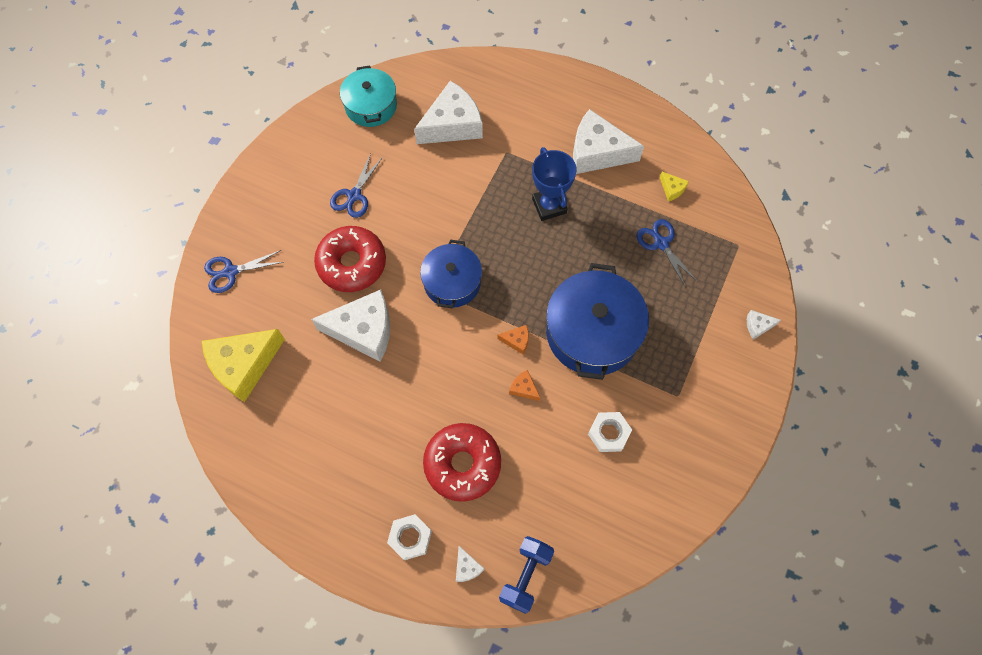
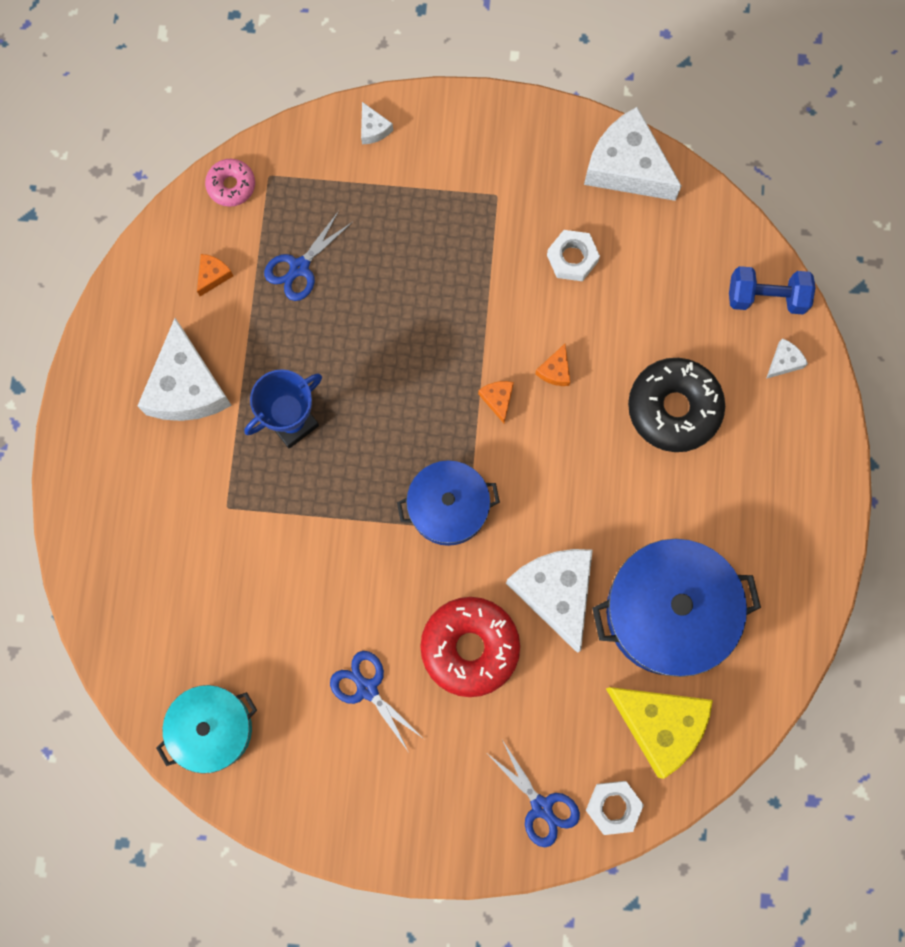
camera: 110 degrees left, 10 degrees up
blue scissors [330,153,383,218] -> blue scissors turned 135 degrees counterclockwise [330,651,424,751]
white nut [387,514,432,560] -> white nut moved to [586,781,644,835]
white cheese [414,81,483,144] -> white cheese moved to [584,107,681,201]
red donut [423,423,501,502] -> black donut [628,358,725,452]
blue pot [546,263,649,380] -> blue pot moved to [592,539,761,677]
yellow cheese [660,172,689,201] -> orange cheese [197,254,233,296]
none -> pink donut [205,159,255,207]

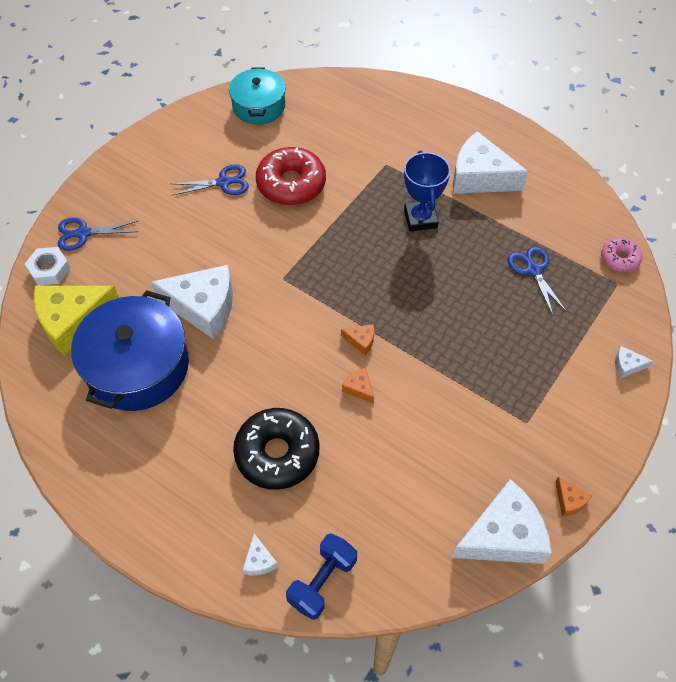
camera: 120 degrees right, 20 degrees down
orange cheese [197,254,233,296] -> orange cheese moved to [555,476,592,517]
blue pot [397,460,500,546] -> none
red donut [420,597,520,697] -> red donut moved to [256,147,326,206]
white nut [547,230,600,281] -> none

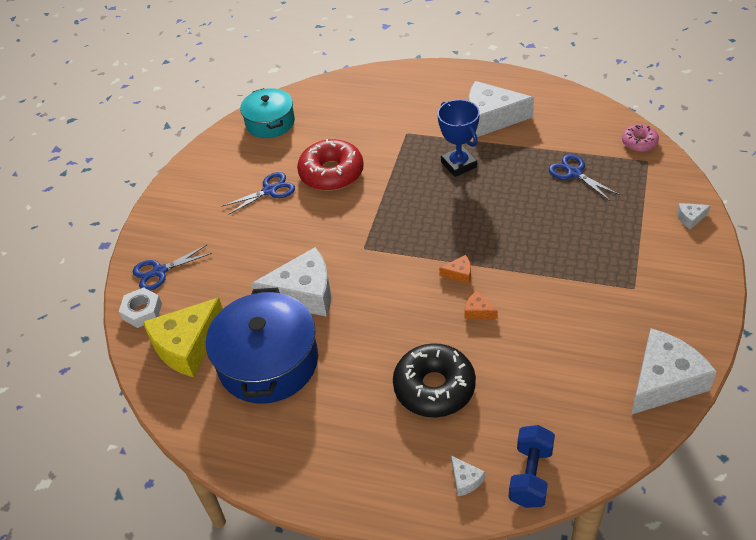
camera: 15 degrees left, 10 degrees down
orange cheese [555,476,592,517] -> none

